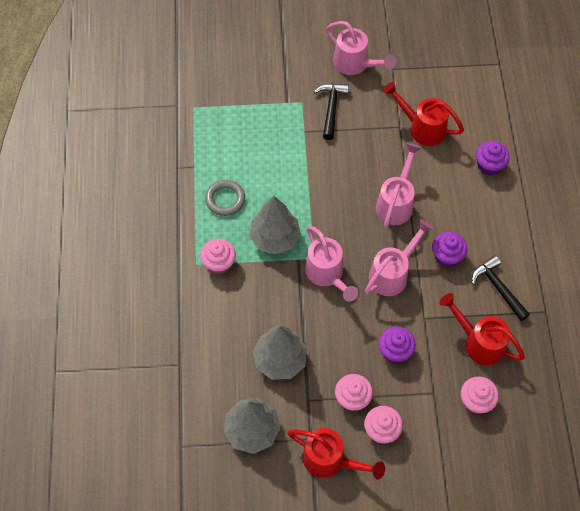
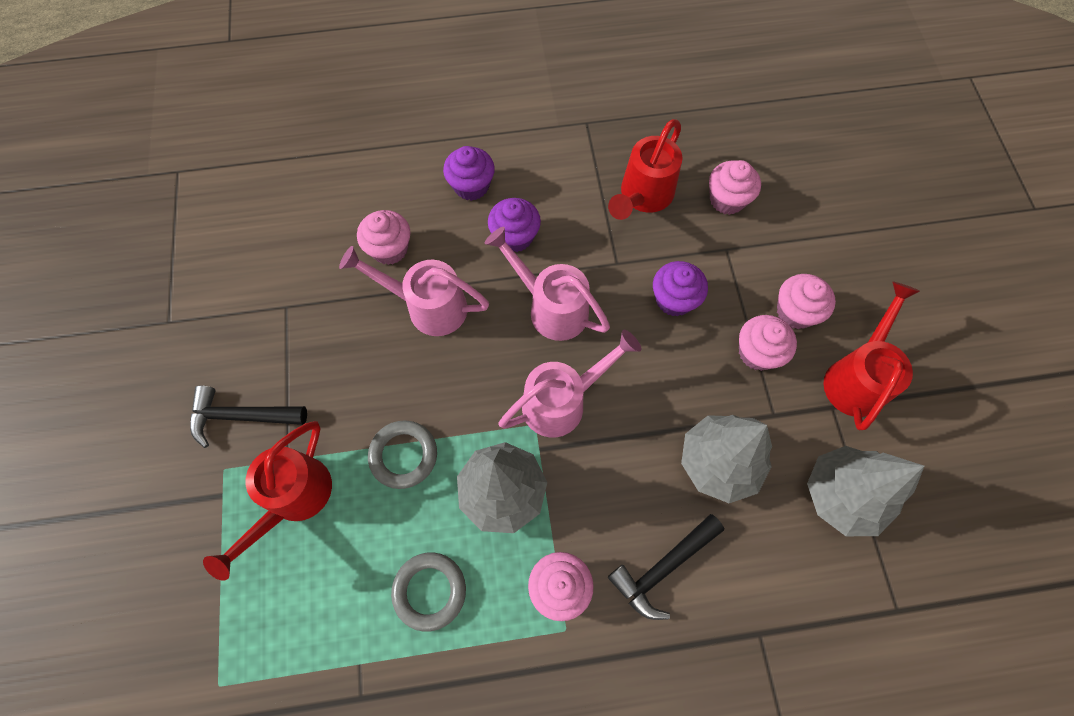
camera: 95 degrees left, 5 degrees up
pink watering can [326,21,396,75] -> none
red watering can [383,82,464,146] -> red watering can moved to [203,421,332,581]
black hammer [472,255,530,321] -> black hammer moved to [608,514,724,620]
purple cupcake [476,141,510,176] -> purple cupcake moved to [443,146,495,201]
none -> pink cupcake [357,210,411,265]
none -> grey ring [368,420,437,489]

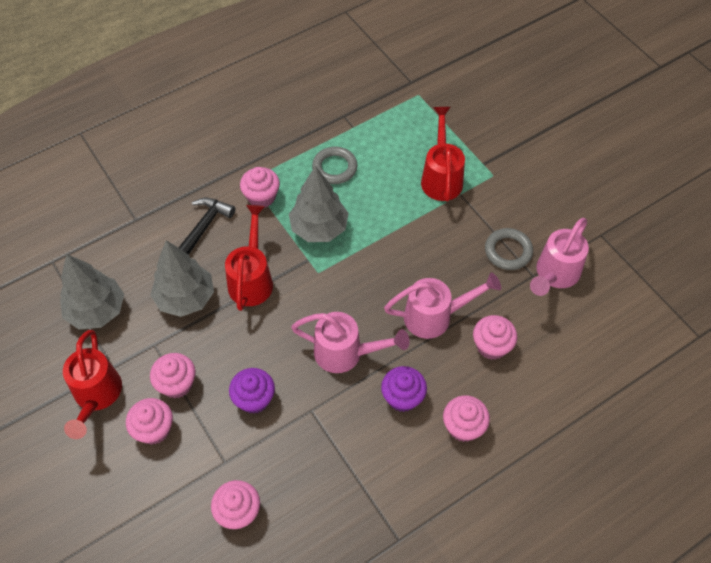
camera: 155 degrees right, 10 degrees down
black hammer [190,385,307,448] -> none
grey ring [368,420,437,489] -> grey ring moved to [485,228,533,270]
purple cupcake [443,146,495,201] -> pink cupcake [443,395,490,442]
pink watering can [498,330,641,437] -> pink watering can moved to [530,218,589,296]
red watering can [608,119,683,220] -> red watering can moved to [225,205,273,311]

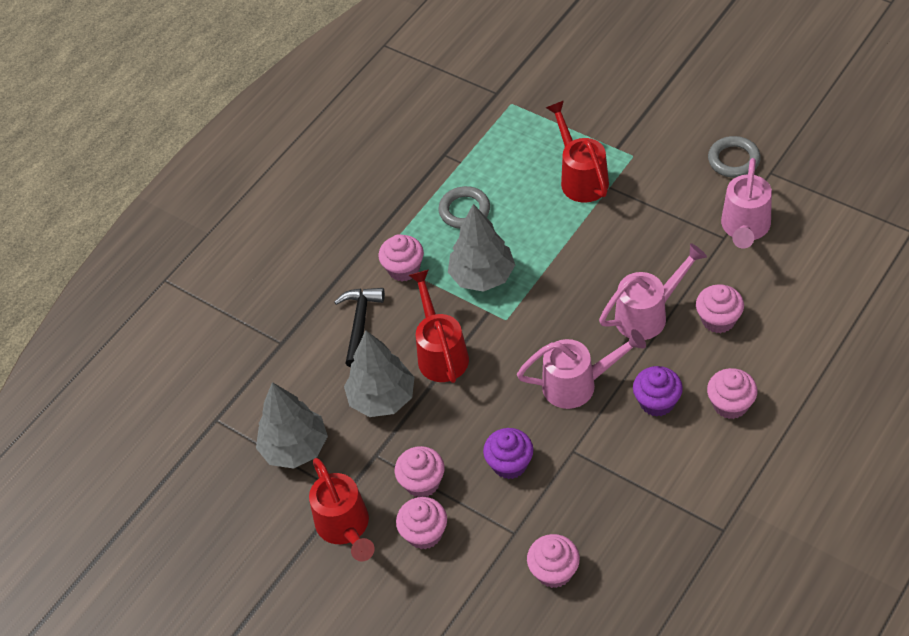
camera: 15 degrees left, 5 degrees down
grey ring [485,228,533,270] -> grey ring moved to [708,136,761,178]

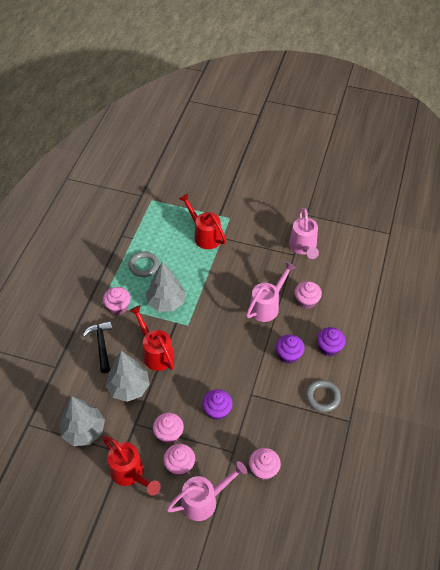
camera: 25 degrees left, 0 degrees up
pink watering can [517,329,646,409] -> pink watering can moved to [166,461,247,521]
pink cupcake [707,368,757,419] -> purple cupcake [317,327,346,356]
grey ring [708,136,761,178] -> grey ring moved to [306,380,341,412]

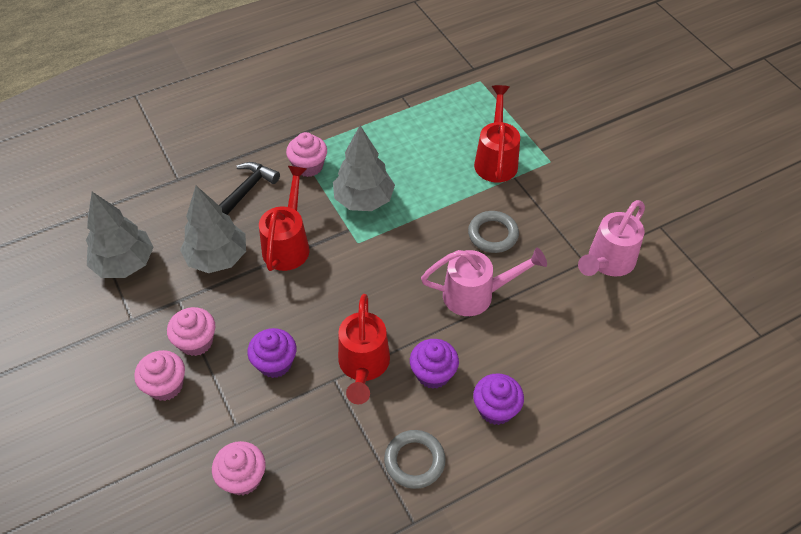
camera: 45 degrees right, 0 degrees up
red watering can [102,436,161,496] -> red watering can moved to [338,294,390,404]
grey ring [128,252,159,277] -> grey ring moved to [468,211,519,253]
pink watering can [166,461,247,521] -> none
pink cupcake [295,281,322,309] -> none

